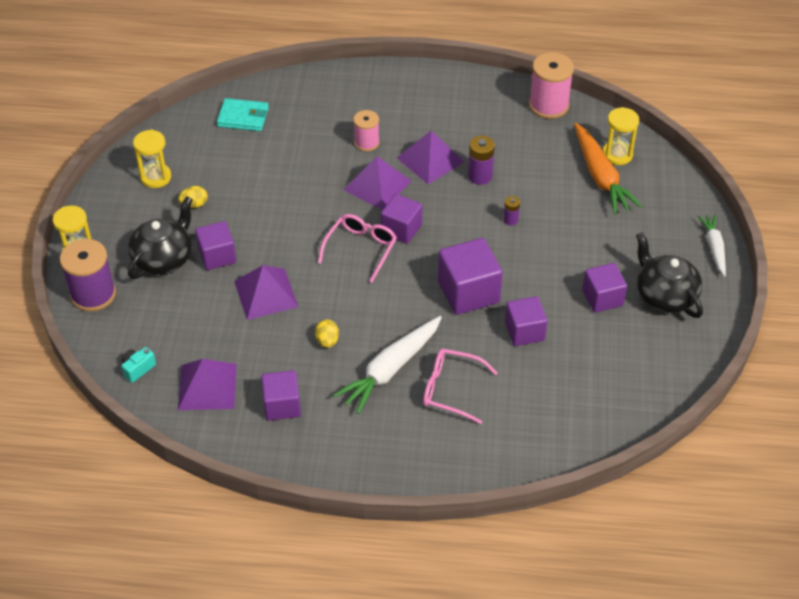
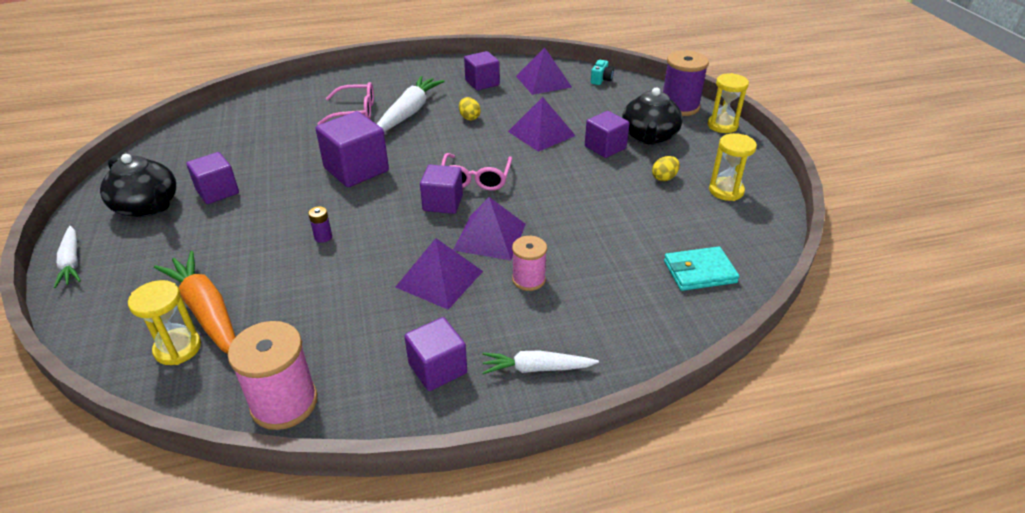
camera: 160 degrees right, 10 degrees down
purple battery [468,136,495,185] -> none
purple cube [505,296,547,346] -> purple cube moved to [404,317,467,391]
none -> white carrot [483,350,599,374]

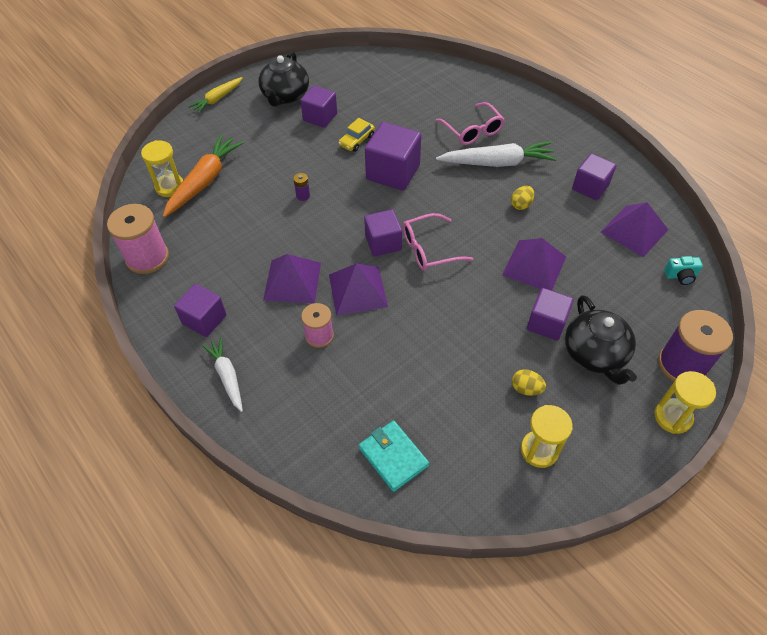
camera: 65 degrees right, 15 degrees up
white carrot [54,226,81,288] -> yellow carrot [188,77,243,113]
black teapot [622,88,683,145] -> black teapot turned 90 degrees counterclockwise [565,295,637,385]
none -> yellow car [338,118,375,152]

